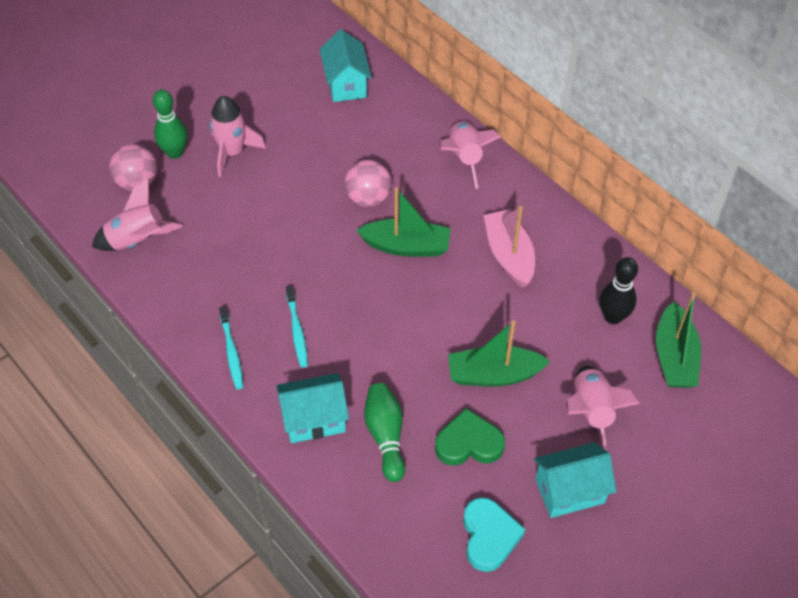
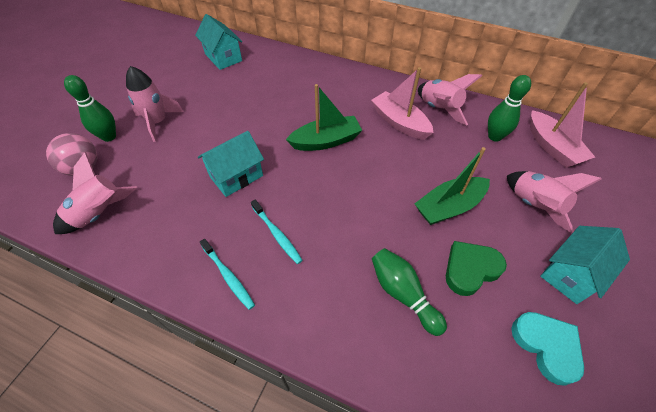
camera: 25 degrees left, 0 degrees up
turquoise house [276,373,349,443] -> turquoise house moved to [198,131,264,197]
pink ball [344,160,392,207] -> none
pink rocket [440,121,501,189] -> pink rocket moved to [418,74,482,126]
black bowling pin [599,257,638,324] -> green bowling pin [488,75,531,142]
green boat [656,293,701,388] -> pink boat [530,82,595,168]

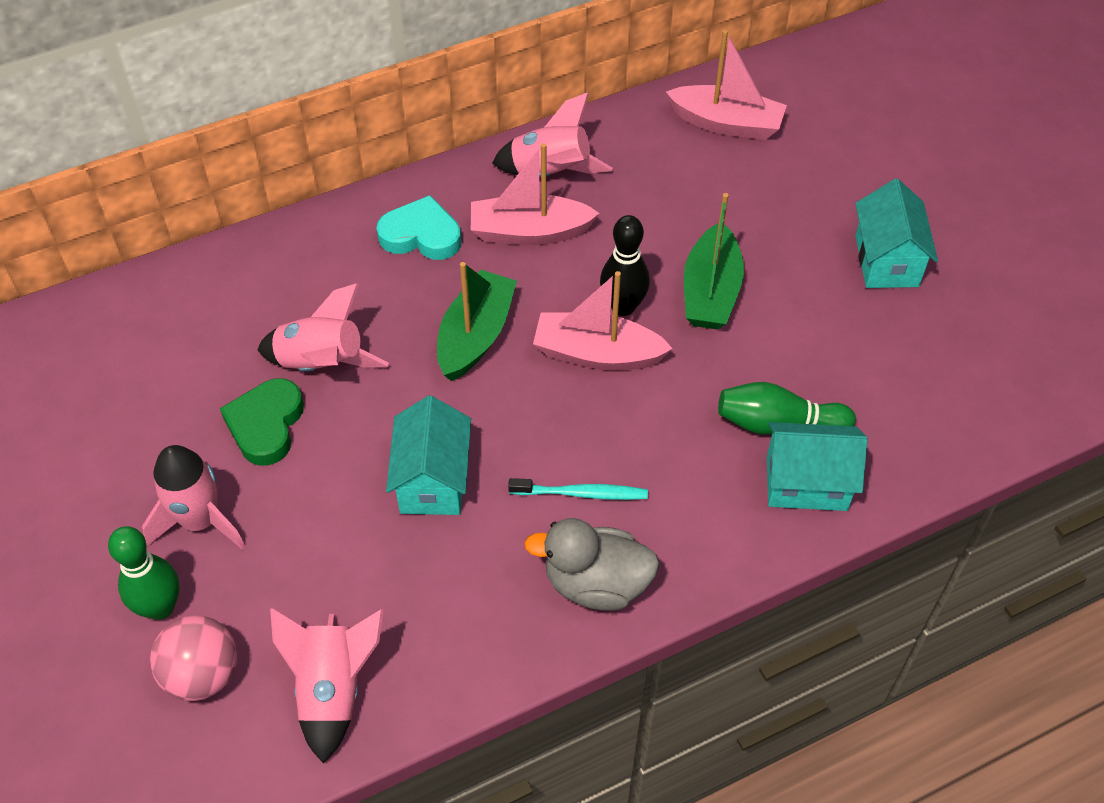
camera: 50 degrees left, 0 degrees up
turquoise house [195,14,242,70] -> turquoise house moved to [767,422,868,511]
turquoise toothbrush [200,239,255,310] -> grey duck [524,518,660,611]
green heart [446,241,507,296] -> green heart moved to [220,378,304,466]
green bowling pin [488,75,531,142] -> none
pink rocket [507,171,602,233] -> pink rocket moved to [257,283,389,372]
turquoise heart [511,312,584,386] -> turquoise heart moved to [377,195,461,260]
none -> pink boat [533,271,673,370]
none -> black bowling pin [600,215,650,316]

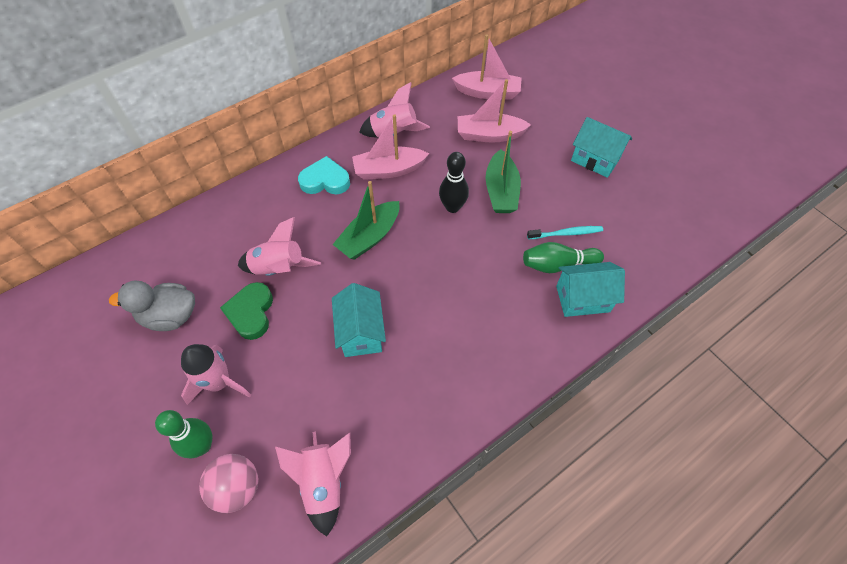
camera: 10 degrees left, 5 degrees up
green boat [437,262,517,381] -> green boat turned 150 degrees counterclockwise [332,181,400,260]
turquoise toothbrush [508,478,648,500] -> turquoise toothbrush moved to [527,226,603,239]
grey duck [524,518,660,611] -> grey duck moved to [109,280,195,331]
pink boat [533,271,673,370] -> pink boat moved to [458,79,531,143]
turquoise house [855,179,938,288] -> turquoise house turned 45 degrees counterclockwise [571,117,632,178]

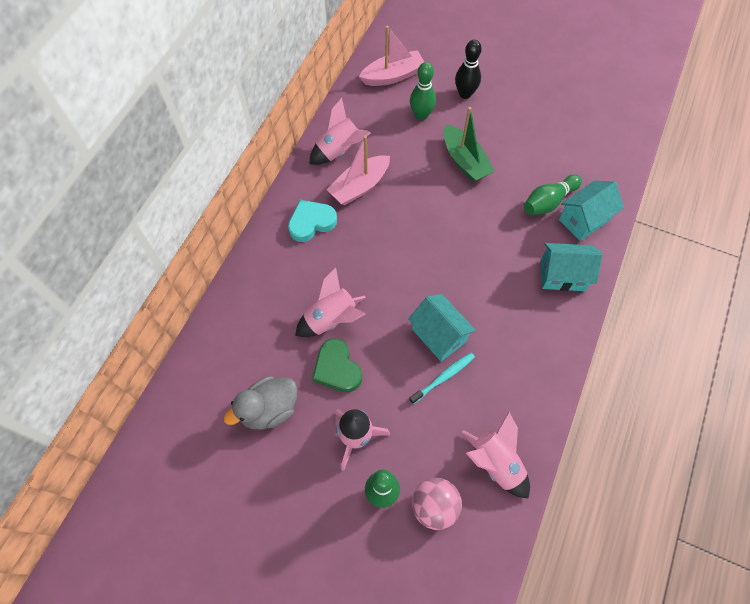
camera: 30 degrees left, 5 degrees up
green boat [332,181,400,260] -> none
black bowling pin [439,152,469,213] -> black bowling pin moved to [455,40,482,99]
pink boat [458,79,531,143] -> green bowling pin [410,62,436,120]
turquoise toothbrush [527,226,603,239] -> turquoise toothbrush moved to [409,353,475,404]
turquoise house [571,117,632,178] -> turquoise house moved to [541,243,602,291]

